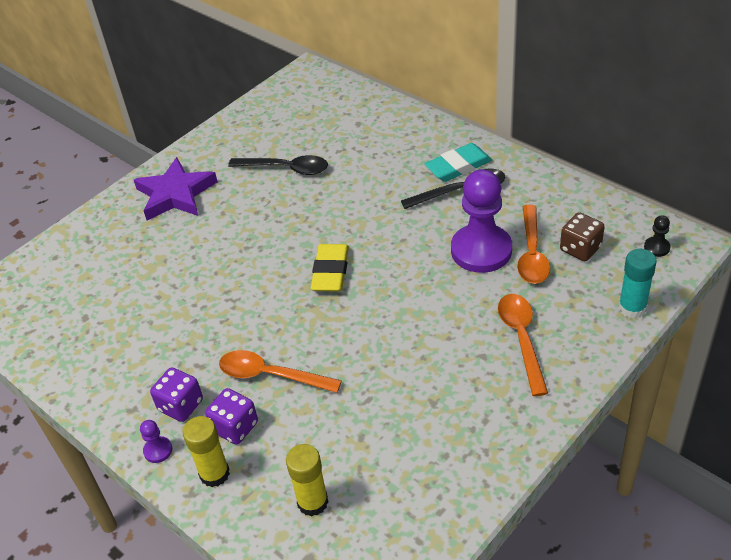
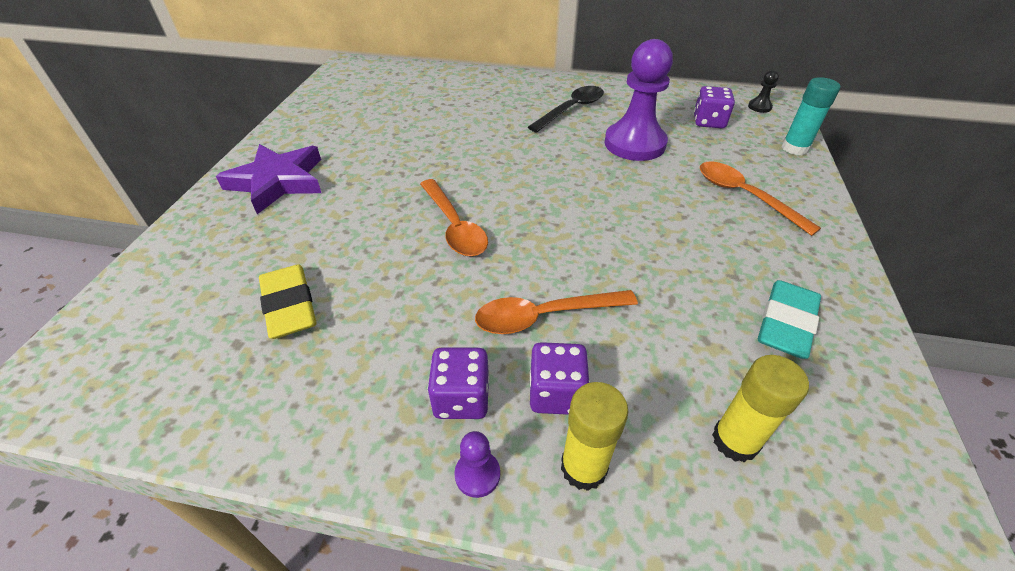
camera: 35 degrees left, 0 degrees up
black spoon [228,155,328,175] -> none
yellow eraser [311,244,349,292] -> yellow eraser moved to [259,264,317,339]
turquoise eraser [425,143,492,182] -> turquoise eraser moved to [758,280,821,359]
orange spoon [517,205,550,284] -> orange spoon moved to [420,179,488,257]
brown dice [560,212,605,261] -> purple dice [694,86,735,128]

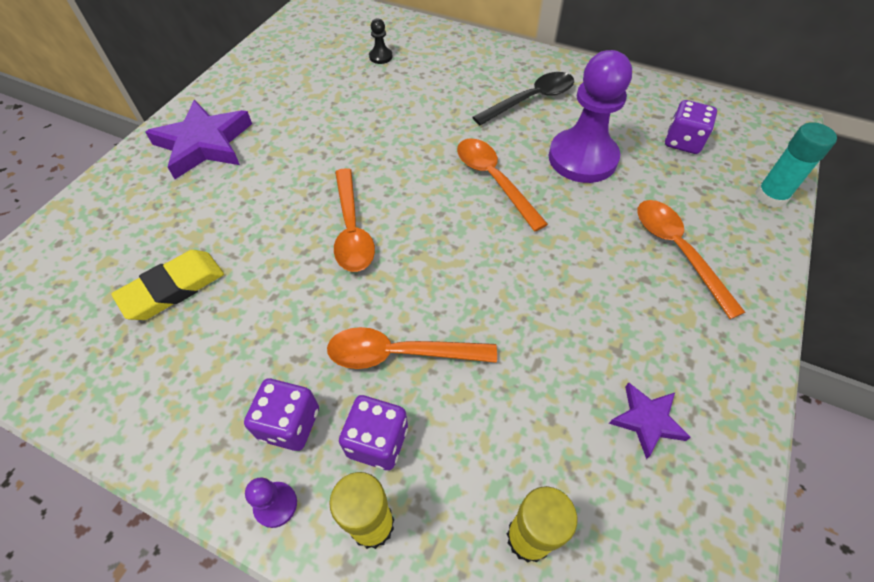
camera: 15 degrees right, 10 degrees up
yellow eraser [259,264,317,339] -> yellow eraser turned 60 degrees clockwise [111,250,224,320]
black pawn [748,70,779,113] -> black pawn moved to [369,18,393,64]
turquoise eraser [758,280,821,359] -> purple star [609,382,691,459]
none -> orange spoon [457,138,548,231]

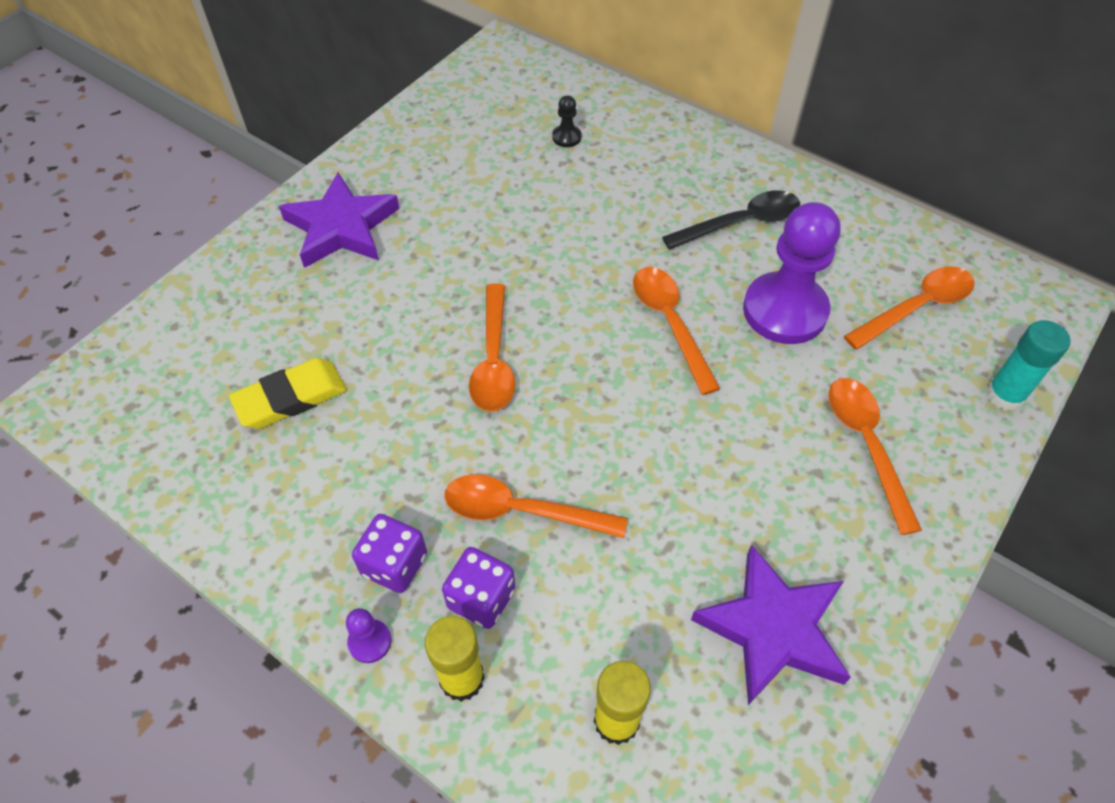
camera: 10 degrees right, 0 degrees up
purple star [609,382,691,459] -> purple star [691,544,851,705], size x1.92
purple dice [665,100,717,154] -> orange spoon [844,266,975,350]

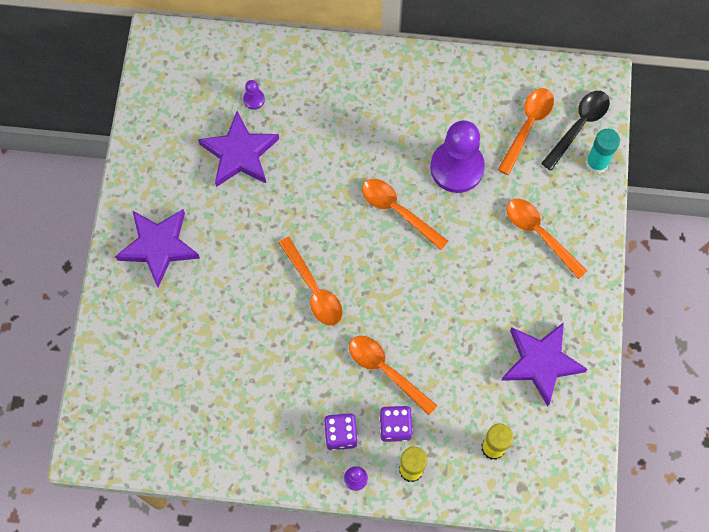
camera: 30 degrees left, 15 degrees up
yellow eraser [229,358,346,429] -> none
orange spoon [445,474,627,538] -> orange spoon turned 60 degrees clockwise [349,336,437,415]
black pawn [552,95,582,147] -> purple pawn [243,80,265,110]
black spoon [662,190,800,250] -> black spoon moved to [541,91,610,170]
none -> purple star [198,111,279,187]

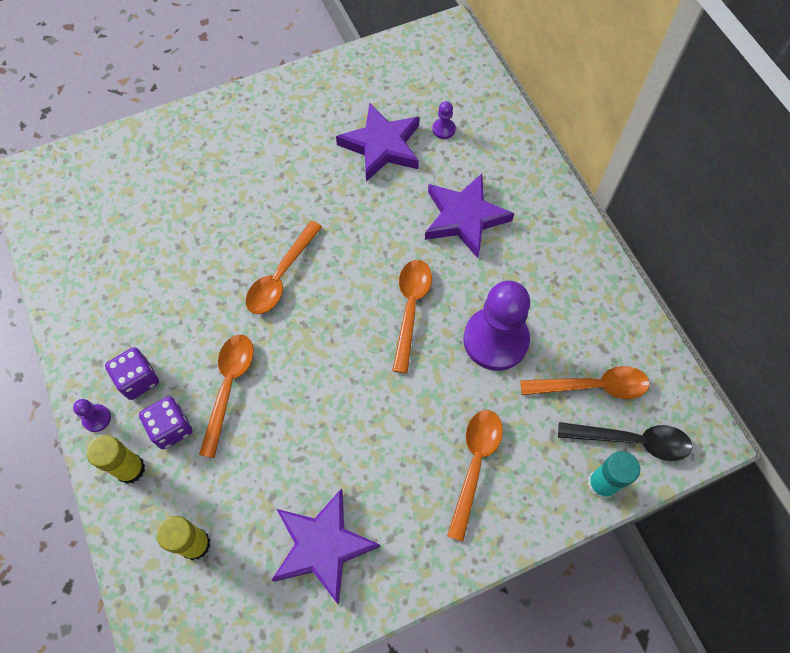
camera: 60 degrees right, 5 degrees down
purple star [115,209,200,287] -> purple star moved to [425,174,514,258]

